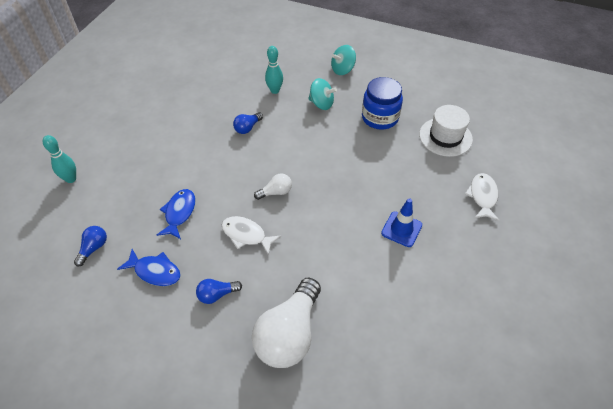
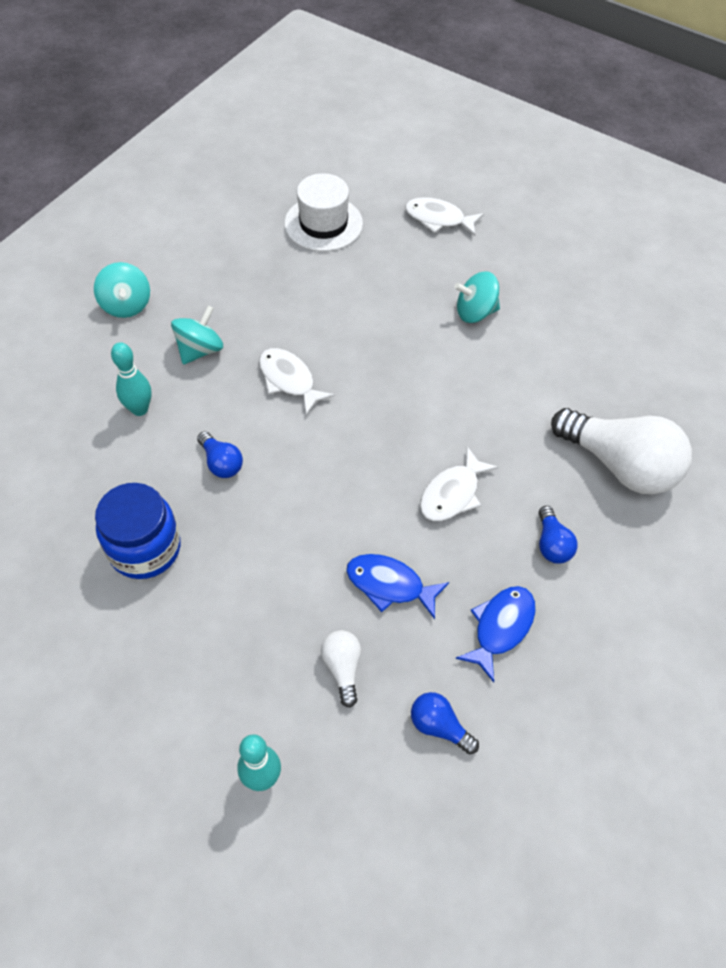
camera: 80 degrees left, 5 degrees up
white light bulb [254,173,292,200] -> white light bulb moved to [321,630,361,708]
blue jar [362,77,403,130] -> blue jar moved to [95,483,181,579]
blue traffic cone [381,198,422,247] -> turquoise spinning top [454,271,500,323]
none -> white fish [259,348,335,415]

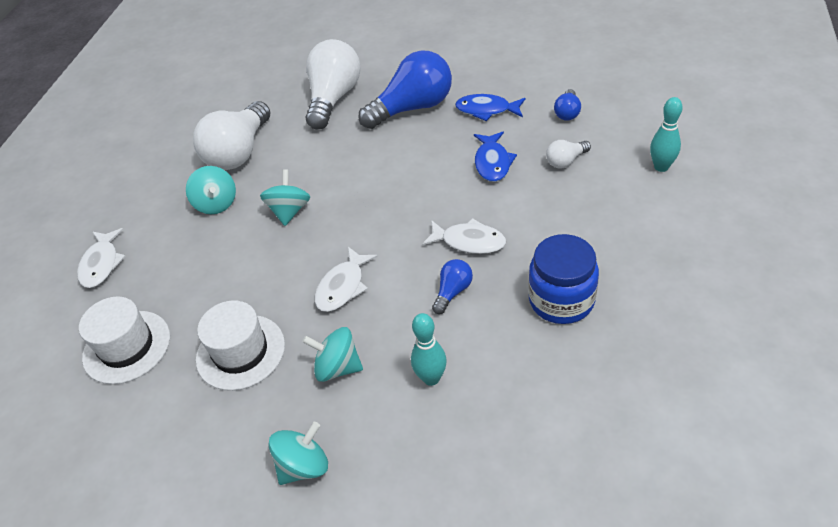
camera: 105 degrees left, 10 degrees down
white fish [420,447,498,521] -> white fish moved to [422,218,506,254]
blue light bulb [539,506,578,563] -> blue light bulb [358,50,452,129], size x2.18
none -> white light bulb [193,101,270,170]
none -> white hat [196,300,285,391]
none -> turquoise spinning top [260,169,310,226]

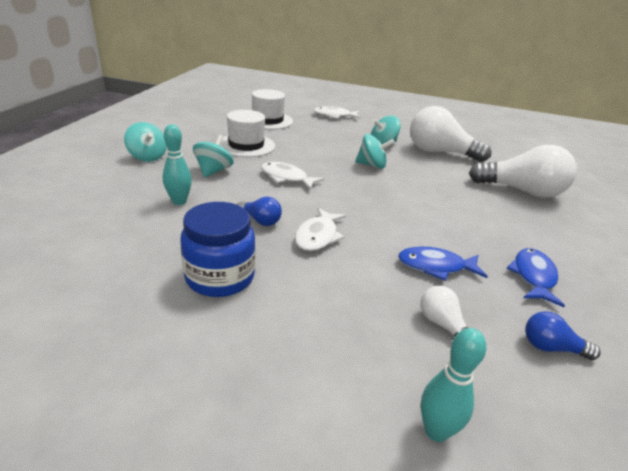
camera: 85 degrees right, 15 degrees down
blue light bulb [358,50,452,129] -> none

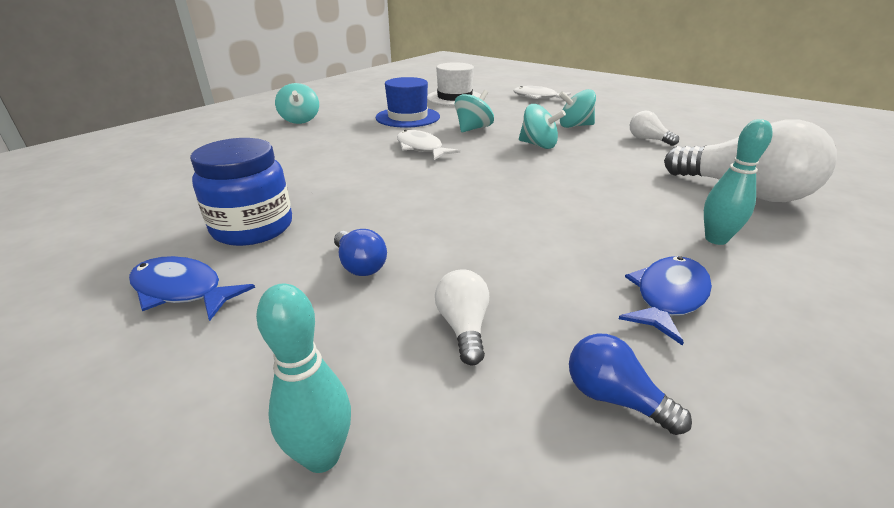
camera: 25 degrees right, 0 degrees up
turquoise bowling pin [163,124,192,205] -> turquoise bowling pin moved to [704,119,773,245]
turquoise spinning top [193,134,234,177] -> turquoise spinning top moved to [455,90,494,133]
white hat [220,110,275,157] -> blue hat [376,77,440,128]
blue light bulb [237,197,282,226] -> blue light bulb moved to [334,229,387,276]
white fish [295,208,346,251] -> none
blue fish [398,247,488,281] -> blue fish moved to [129,256,255,321]
white light bulb [410,106,491,162] -> white light bulb [630,111,679,146], size x0.46

